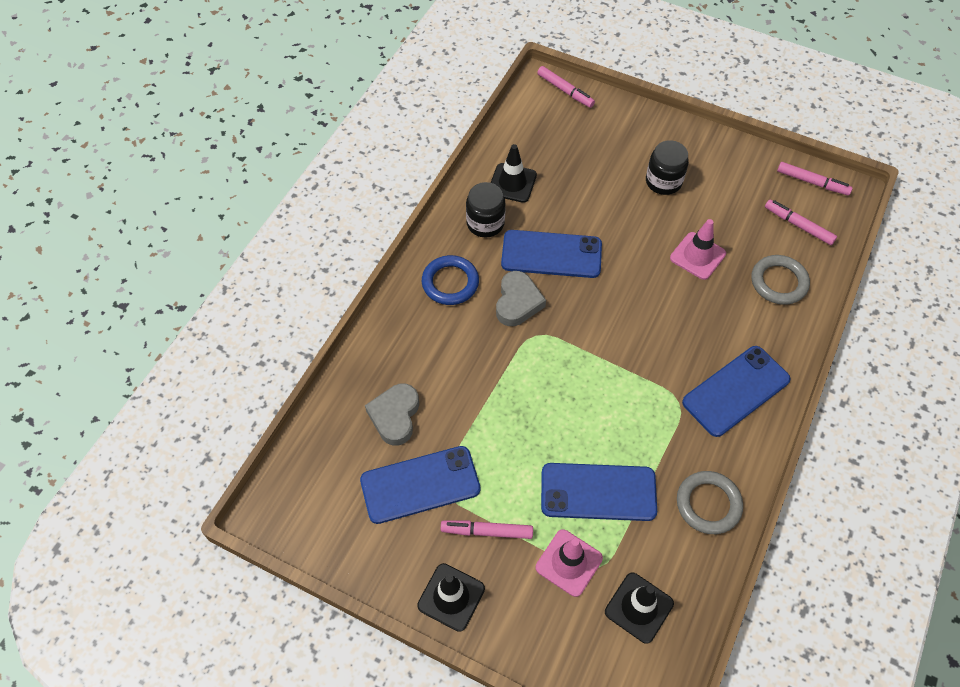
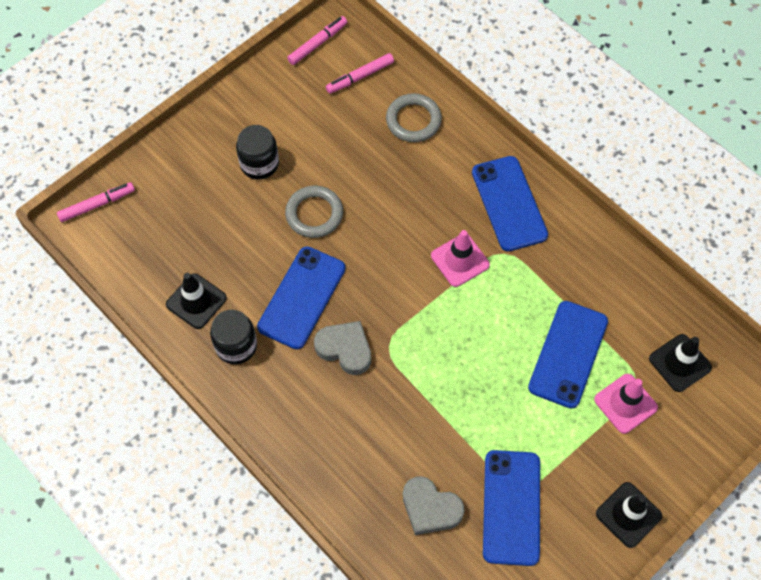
camera: 70 degrees left, 5 degrees up
blue ring [422,255,479,305] -> none
pink marker [441,520,533,539] -> none
pink traffic cone [670,219,726,280] -> pink traffic cone moved to [431,230,490,287]
grey ring [677,471,743,534] -> grey ring moved to [285,186,343,238]

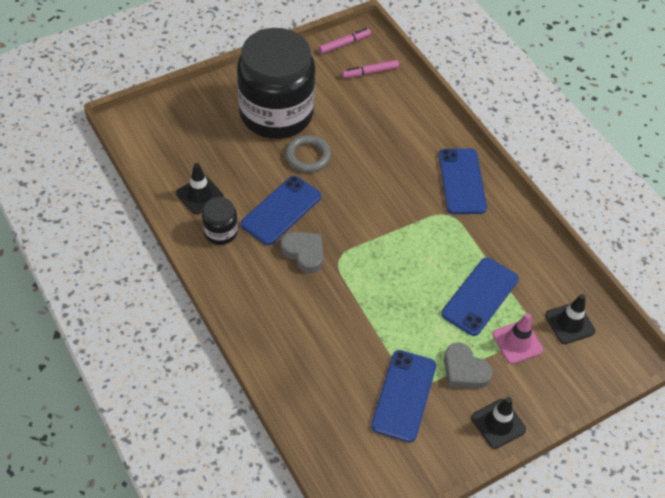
camera: 10 degrees right, 10 degrees down
pink marker [57,182,135,222] -> none
black jar [236,125,279,180] -> black jar [237,28,315,139], size x2.40
grey ring [386,93,442,142] -> none
grey heart [403,476,464,535] -> grey heart moved to [444,342,493,389]
pink traffic cone [431,230,490,287] -> none

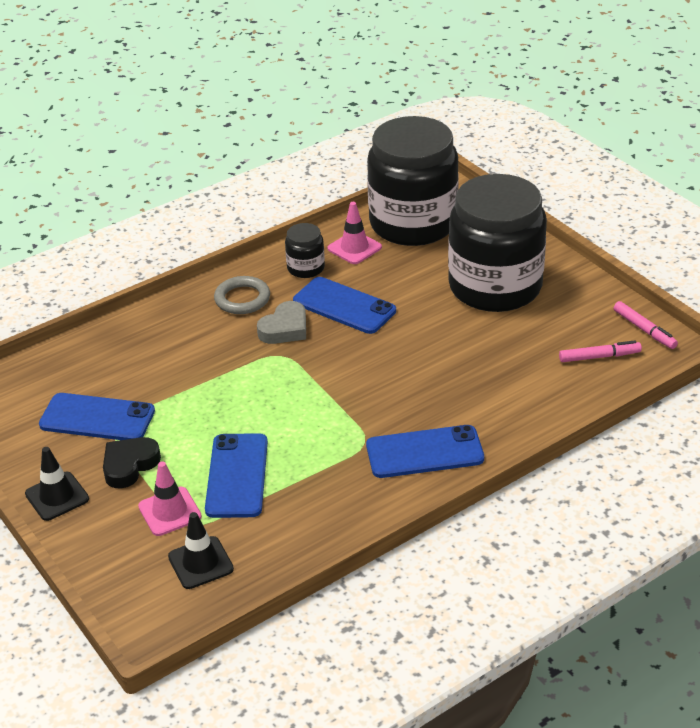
camera: 90 degrees right, 15 degrees down
black traffic cone [176,163,224,214] -> pink traffic cone [328,202,382,264]
grey ring [285,135,331,172] -> grey ring moved to [214,276,270,314]
pink marker [342,60,399,78] -> pink marker turned 105 degrees clockwise [559,341,642,362]
blue phone [441,258,519,336] -> blue phone turned 60 degrees clockwise [205,433,268,518]
grey heart [444,342,493,389] -> black heart [103,437,161,489]
none -> black jar [367,116,459,246]

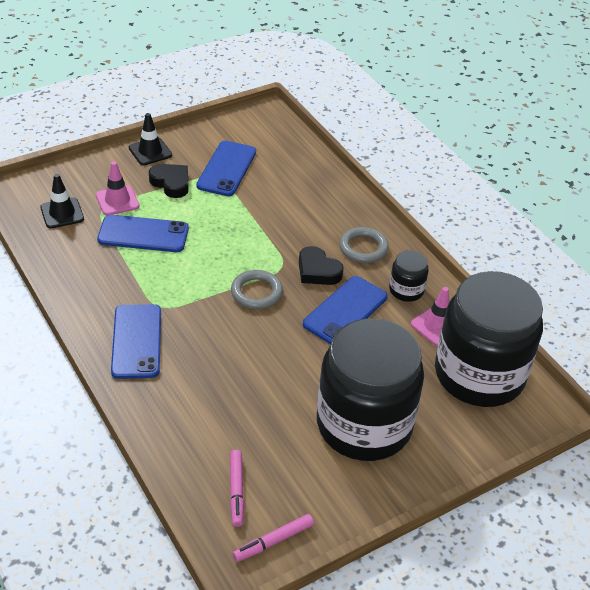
camera: 90 degrees right, 5 degrees up
grey heart [257,301,306,344] -> black heart [299,246,344,285]
none -> grey ring [231,270,283,309]

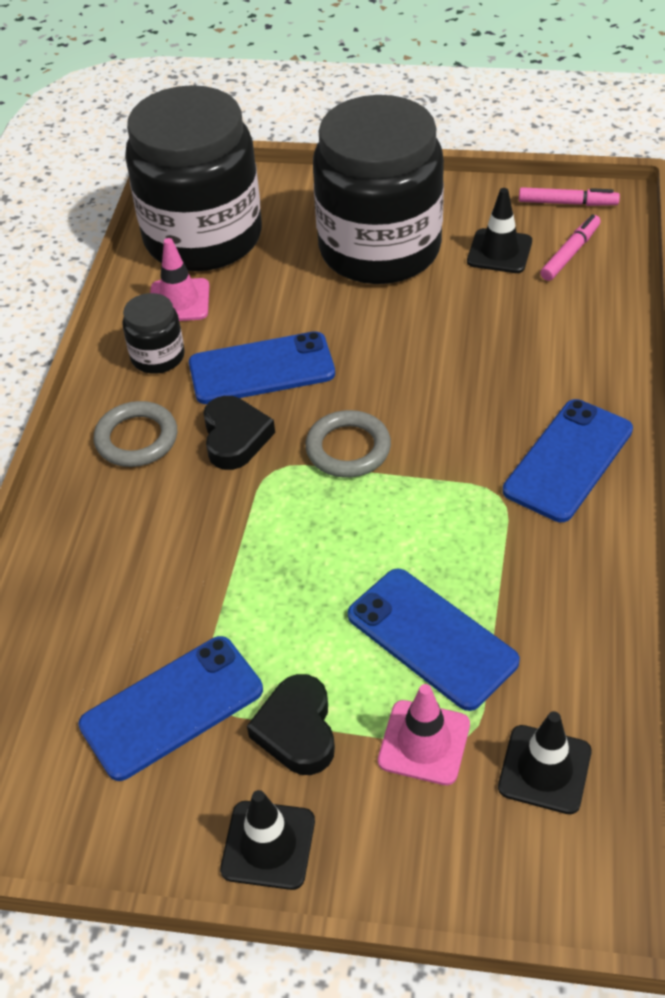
camera: 135 degrees left, 5 degrees up
none -> black traffic cone [467,188,532,273]

